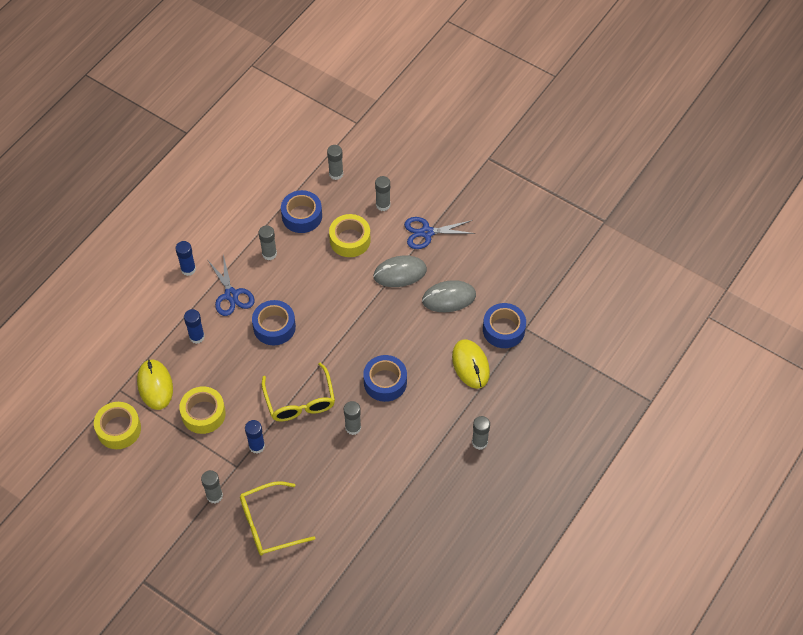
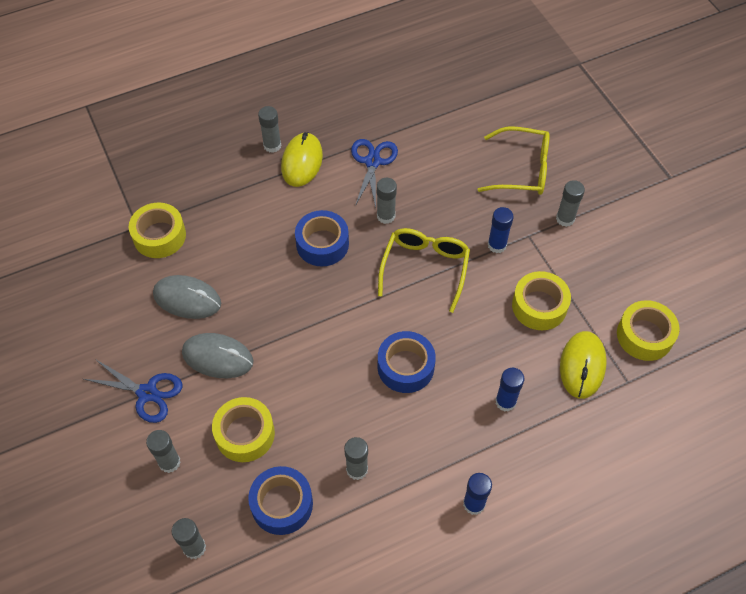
camera: 150 degrees left, 0 degrees up
blue scissors [208,255,254,316] -> blue scissors moved to [351,139,398,208]
yellow mouse [452,339,490,389] -> yellow mouse moved to [281,132,323,187]
blue tape [483,303,526,348] -> yellow tape [129,203,186,258]

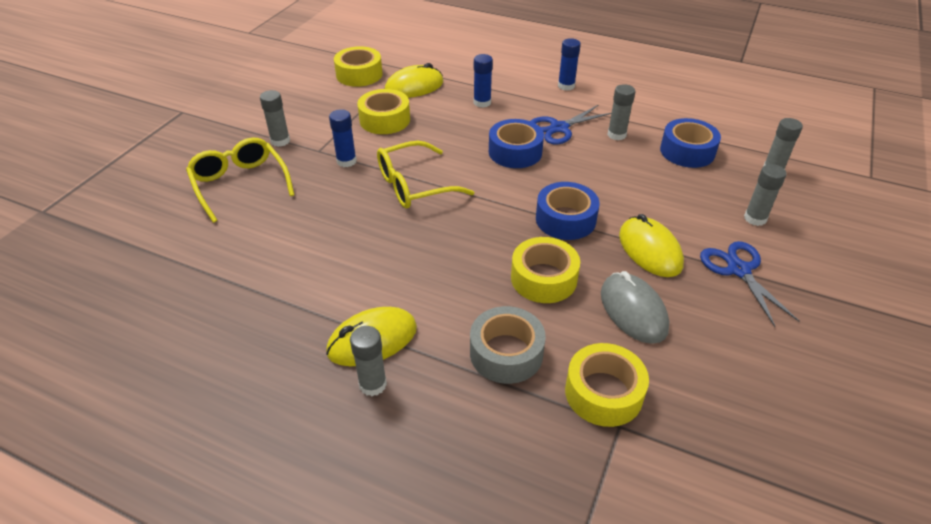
camera: 130 degrees left, 15 degrees down
grey mouse [182,333,254,378] -> yellow mouse [619,214,684,277]
yellow tape [212,397,275,462] -> yellow tape moved to [511,237,580,303]
blue tape [295,210,349,267] -> blue tape moved to [536,182,600,240]
blue scissors [351,139,398,208] -> blue scissors moved to [531,104,611,145]
grey glue stick [377,178,397,224] -> none
none -> grey tape [470,306,546,384]

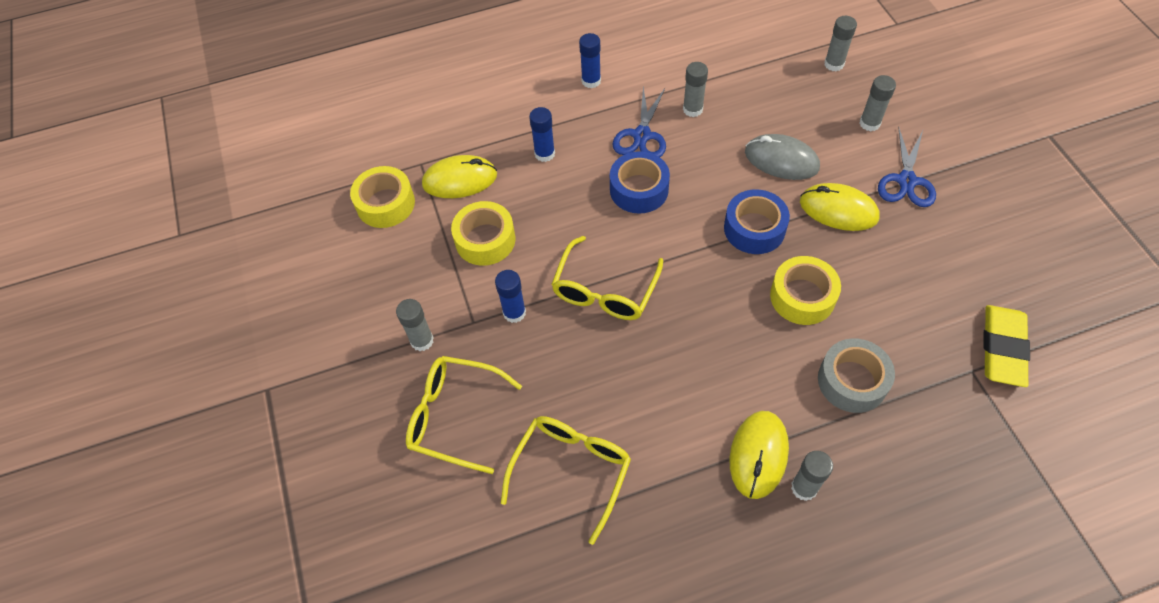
camera: 40 degrees left, 15 degrees up
yellow mouse [385,63,444,98] -> yellow mouse turned 60 degrees clockwise [422,155,497,198]
yellow tape [565,343,649,427] -> none
grey mouse [601,271,669,344] -> grey mouse moved to [745,134,820,180]
blue tape [660,118,721,168] -> none
blue scissors [700,241,799,327] -> blue scissors turned 105 degrees counterclockwise [878,127,936,207]
none -> yellow glasses [501,416,631,545]
none -> yellow eraser [983,305,1030,387]

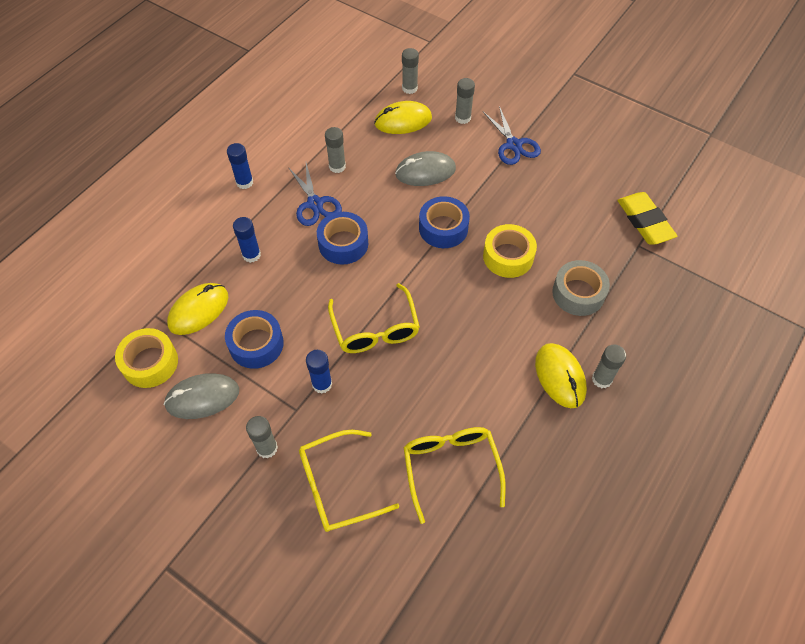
camera: 40 degrees left, 0 degrees up
yellow tape [451,201,515,266] -> blue tape [225,310,284,369]
yellow mouse [800,183,880,231] -> yellow mouse moved to [374,101,432,134]
none -> grey mouse [164,373,239,419]

